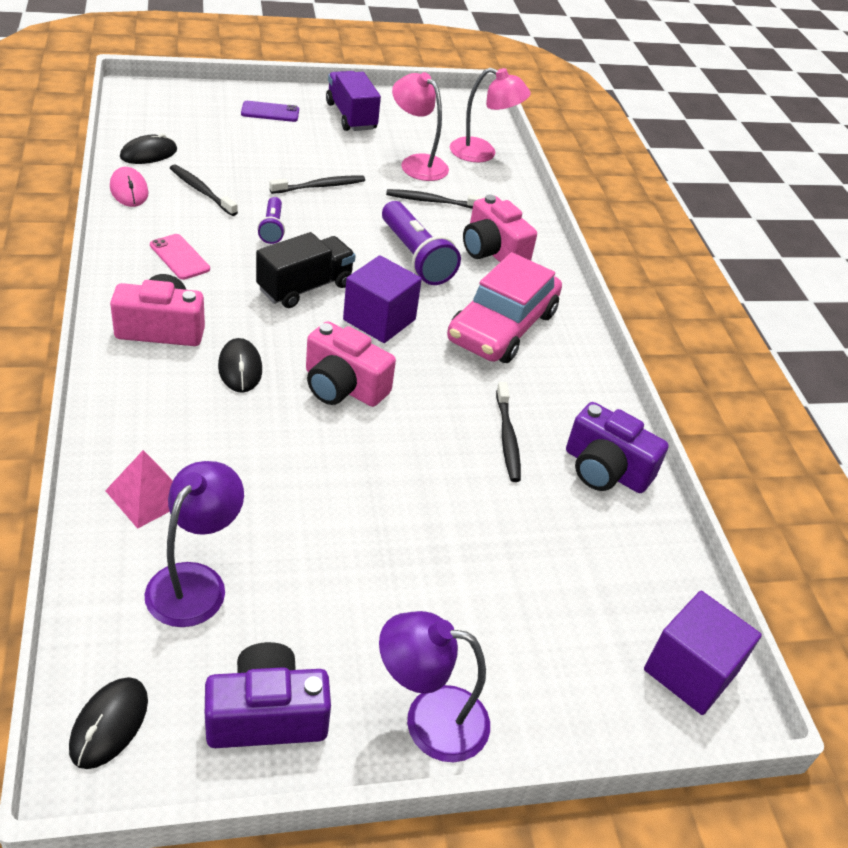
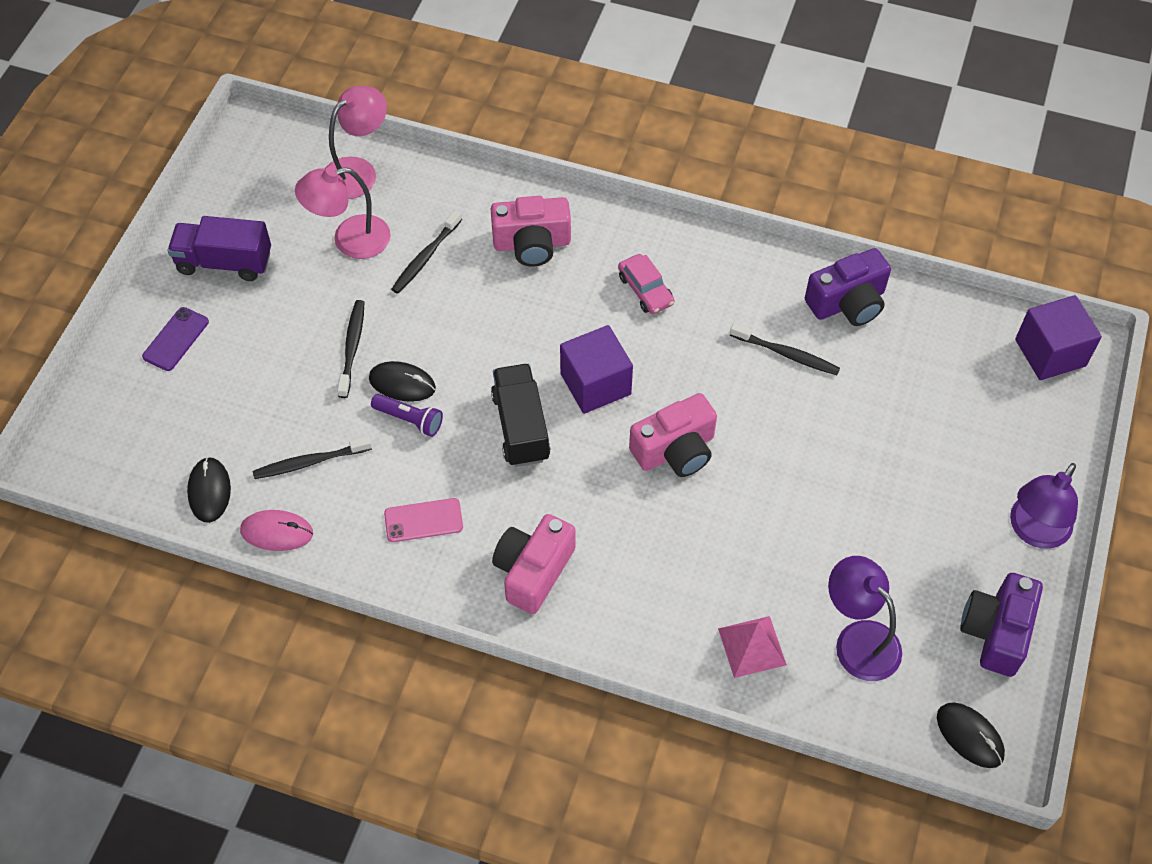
camera: 55 degrees left, 15 degrees up
black mouse [218,338,262,393] -> black mouse moved to [369,361,436,402]
purple flashlight [382,201,461,285] -> none
pink car [447,252,562,363] -> pink car [618,254,675,314], size x0.48

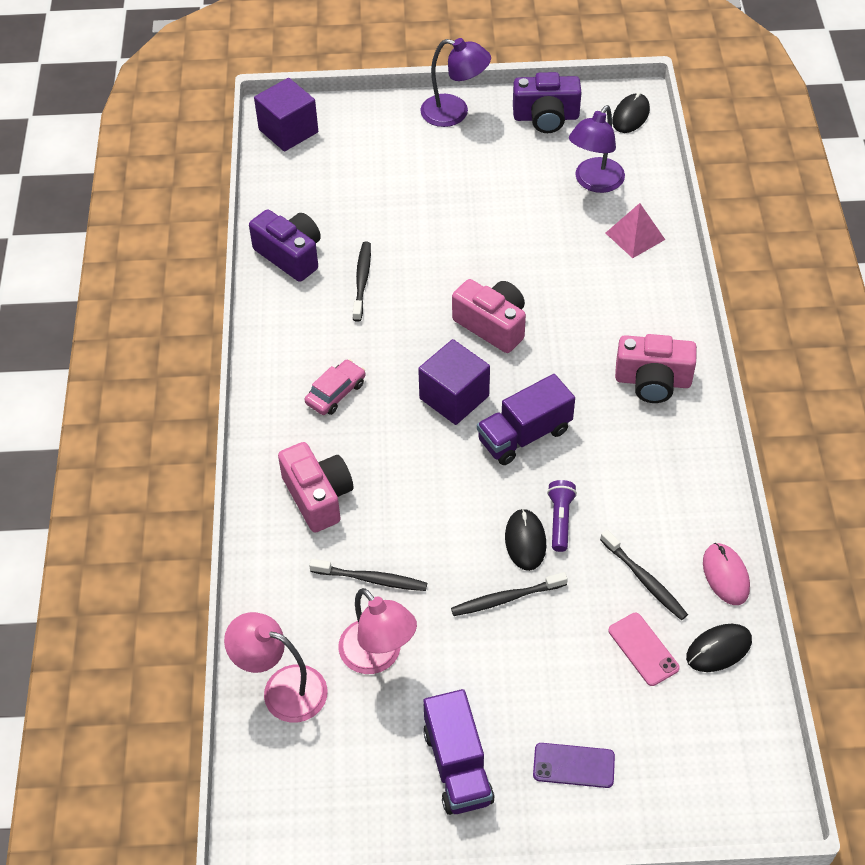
camera: 110 degrees left, 5 degrees down
pink phone [384,498,463,542] -> pink phone moved to [608,613,680,686]
black truck [491,364,551,467] -> purple truck [477,374,575,465]

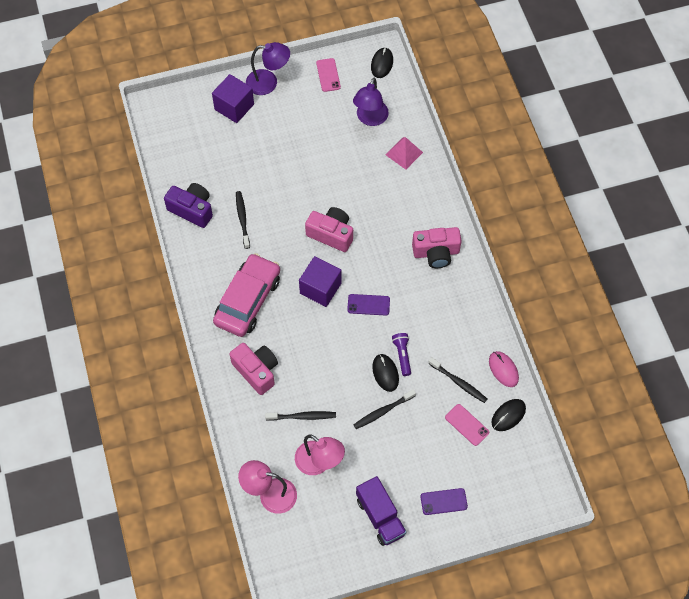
camera: 15 degrees left, 10 degrees up
purple cube [254,78,318,152] -> purple cube moved to [212,74,254,123]
pink car [305,359,365,415] -> pink car [213,253,280,337], size x2.07
purple truck [477,374,575,465] -> purple phone [347,294,390,316]
purple camera [513,72,581,133] -> pink phone [316,58,341,92]

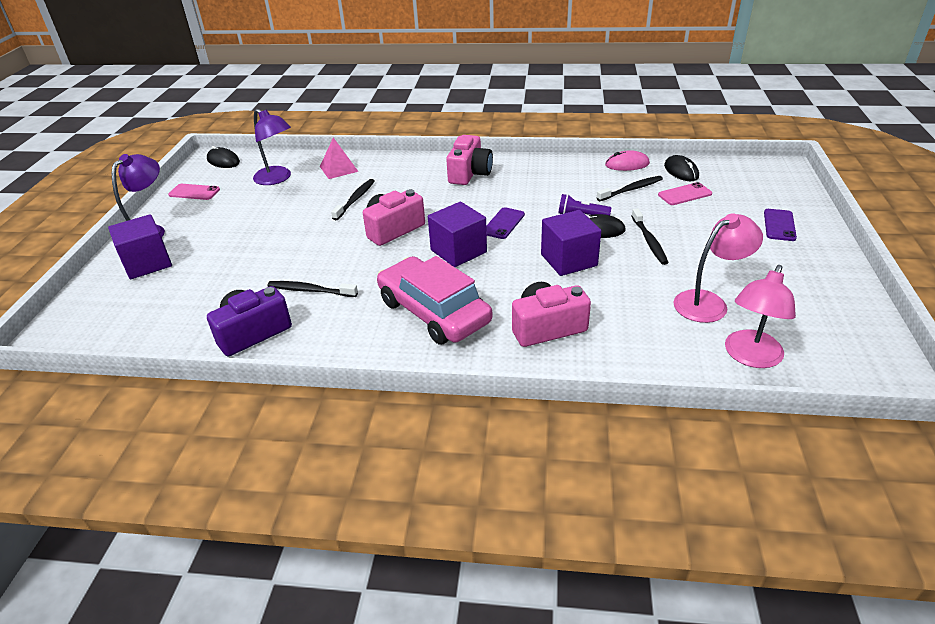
camera: 65 degrees left, 25 degrees down
black toothbrush [265,411,336,421] -> black toothbrush moved to [331,179,375,220]
purple truck [356,476,406,546] -> none
none -> purple cube [541,210,601,276]

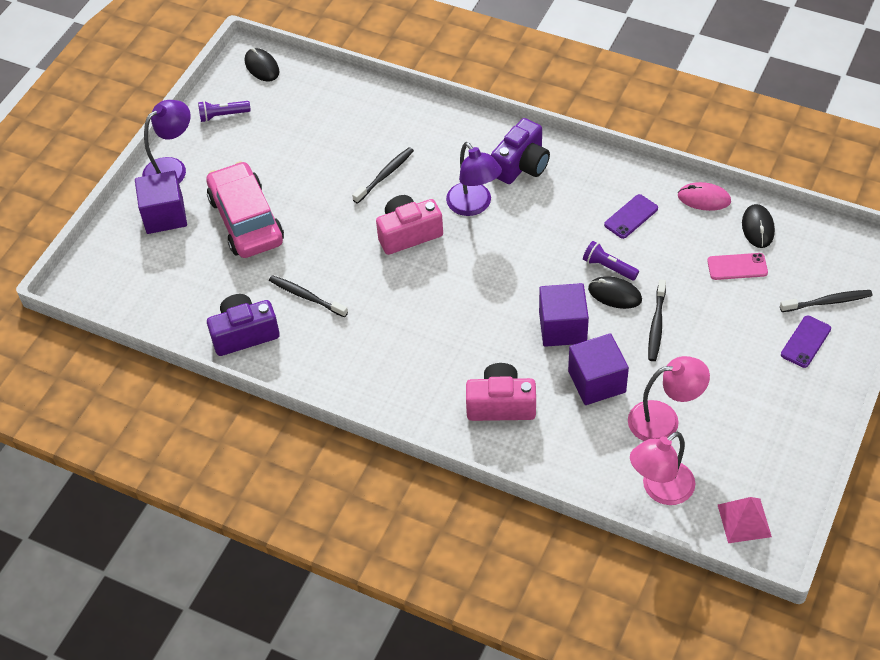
camera: 20 degrees right, 15 degrees up
pink phone [168,184,220,200] -> purple flashlight [198,101,251,122]
purple lamp [253,109,291,185] -> purple lamp moved to [446,142,502,216]
pink pyramid [320,137,359,179] -> pink pyramid moved to [718,497,772,543]
pink car [377,256,492,345] -> pink car moved to [206,161,284,258]
purple cube [428,202,487,267] -> purple cube moved to [568,333,629,405]
pink camera [446,135,493,185] -> purple camera [491,118,550,184]
purple phone [486,207,525,239] -> purple phone moved to [604,194,658,239]
black toothbrush [597,176,663,201] -> black toothbrush moved to [780,290,873,312]

